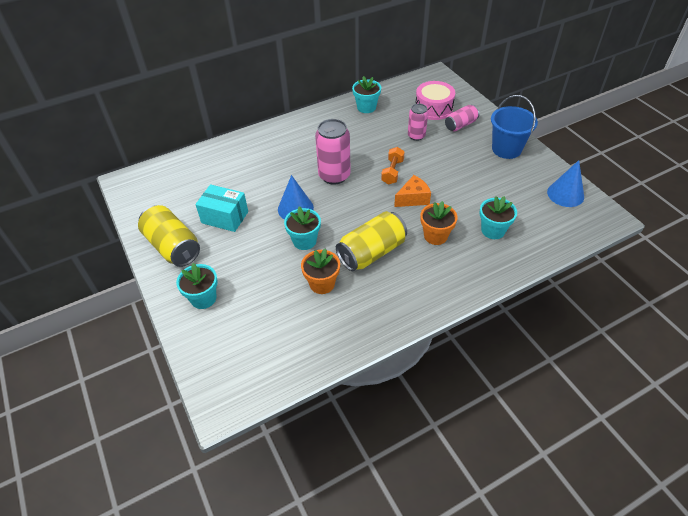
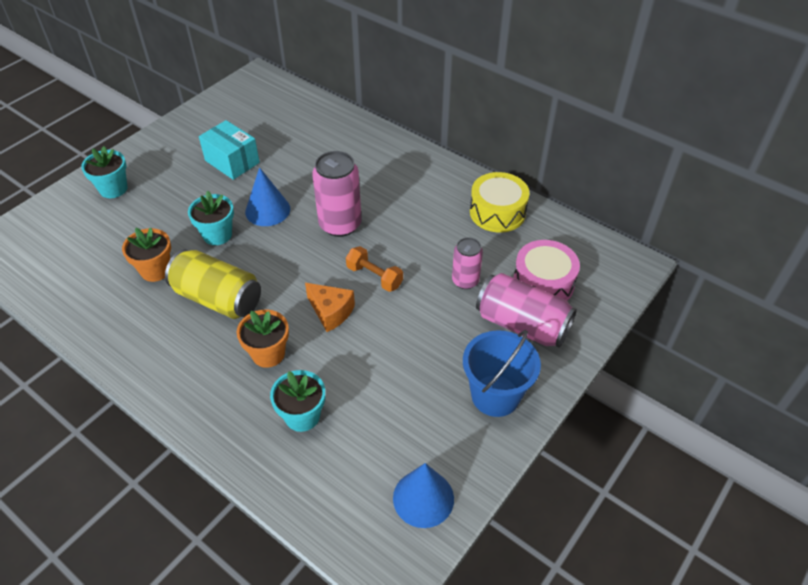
camera: 65 degrees right, 0 degrees up
yellow can [138,205,200,267] -> none
turquoise box [195,184,248,232] -> turquoise box turned 45 degrees counterclockwise [199,120,260,180]
turquoise flower pot [352,76,381,113] -> yellow drum [470,172,529,233]
orange dumbbell [381,147,405,184] -> orange dumbbell turned 45 degrees clockwise [346,246,403,292]
pink can [445,105,479,132] -> pink can [476,273,577,348], size x1.67

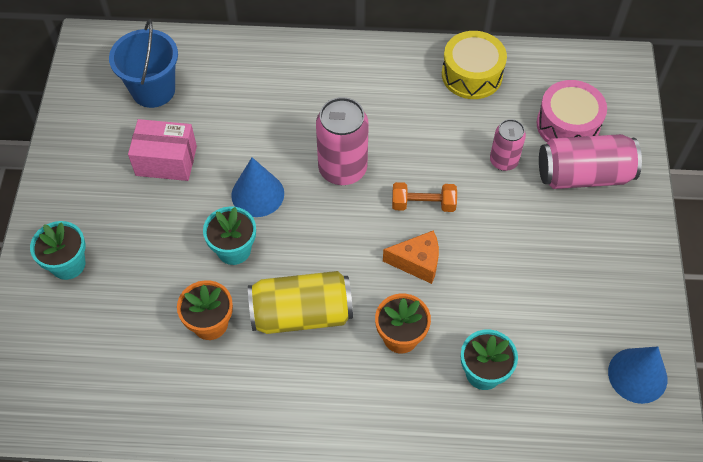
camera: 35 degrees left, 10 degrees up
turquoise box [199,120,260,180] -> pink box [128,119,197,181]
blue bucket [463,330,541,417] -> blue bucket moved to [109,19,178,108]

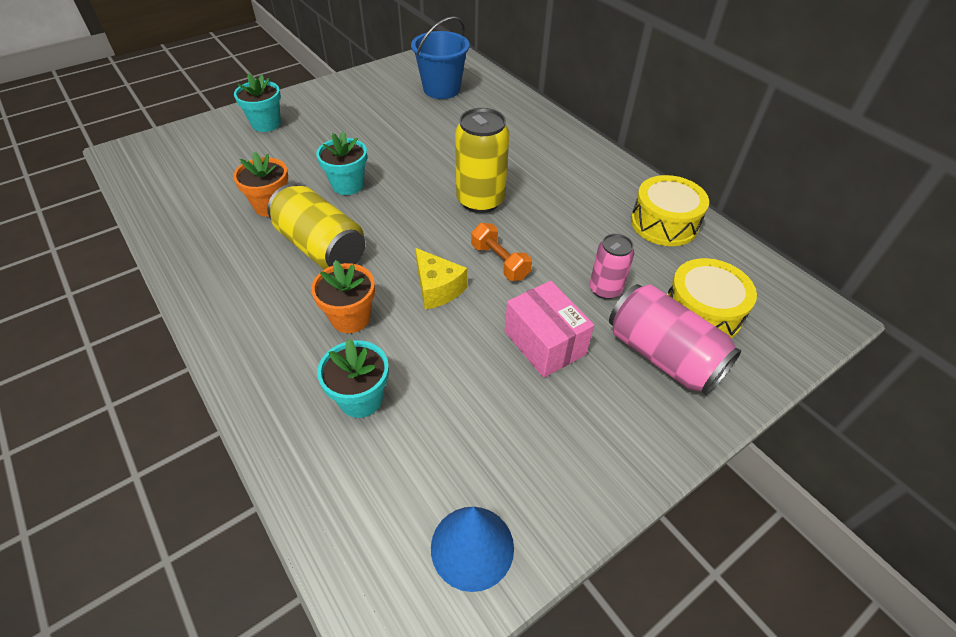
camera: 50 degrees right, 10 degrees down
pink box [128,119,197,181] -> pink box moved to [505,281,594,378]
blue cone [231,157,284,217] -> none
pink can [316,97,369,185] -> yellow can [455,108,509,213]
orange cheese [383,230,439,284] -> yellow cheese [415,248,467,310]
pink drum [537,80,607,142] -> yellow drum [667,258,757,339]

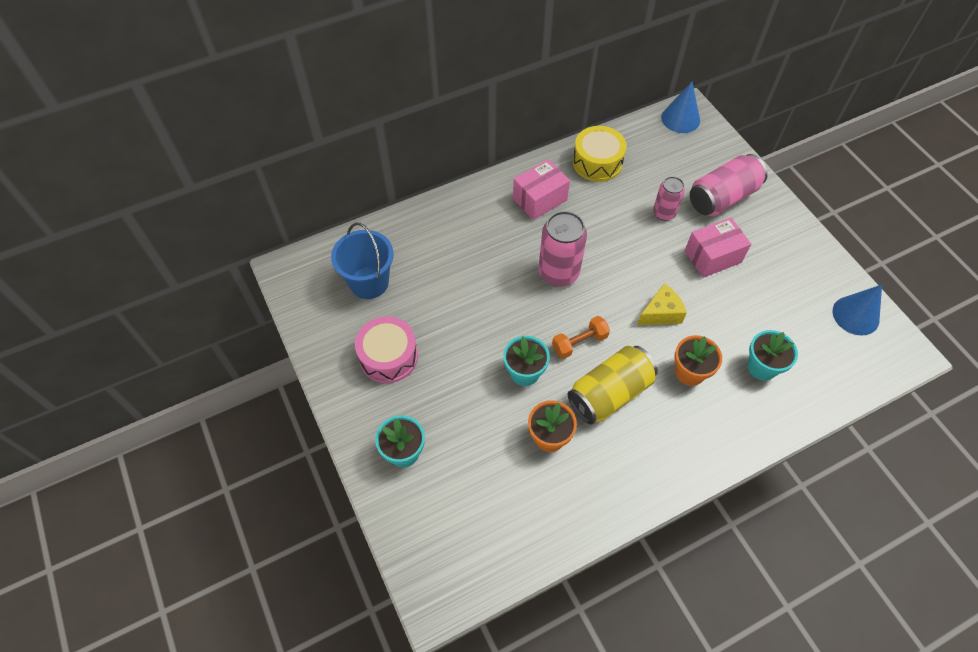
camera: 80 degrees left, 10 degrees up
yellow can [455,108,509,213] -> pink can [538,211,587,287]
orange dumbbell [471,223,532,281] -> orange dumbbell moved to [552,316,610,359]
yellow drum [667,258,757,339] -> none
none -> pink drum [355,316,418,383]
none -> pink box [513,159,570,220]
none -> blue cone [661,82,700,133]

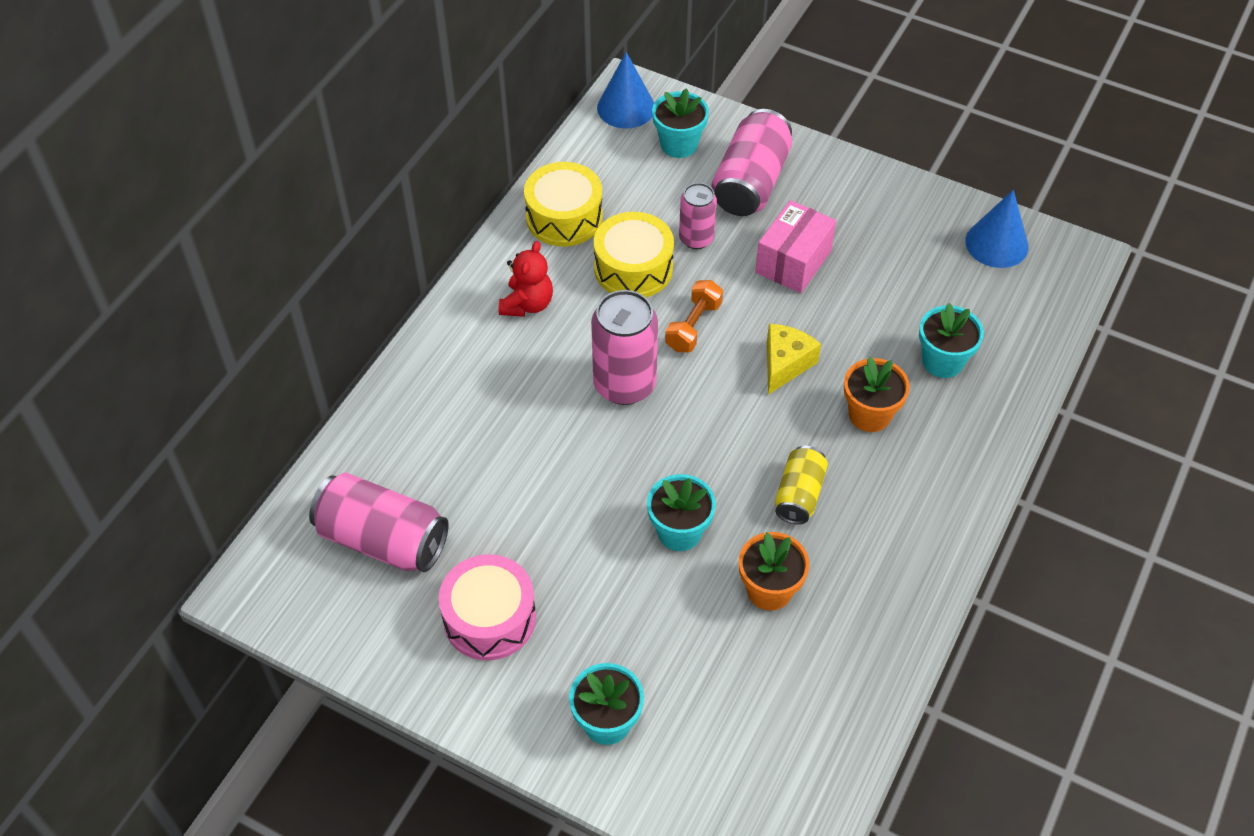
camera: 35 degrees left, 5 degrees down
blue bucket [331,222,394,299] -> pink can [309,473,449,572]
pink box [513,159,570,220] -> red teddy bear [499,241,553,317]
orange dumbbell [552,316,610,359] -> orange dumbbell moved to [665,280,723,352]
yellow can [568,346,658,425] -> yellow can [775,446,828,524], size x0.60
none -> yellow drum [594,212,674,297]
none -> turquoise flower pot [652,88,709,158]

